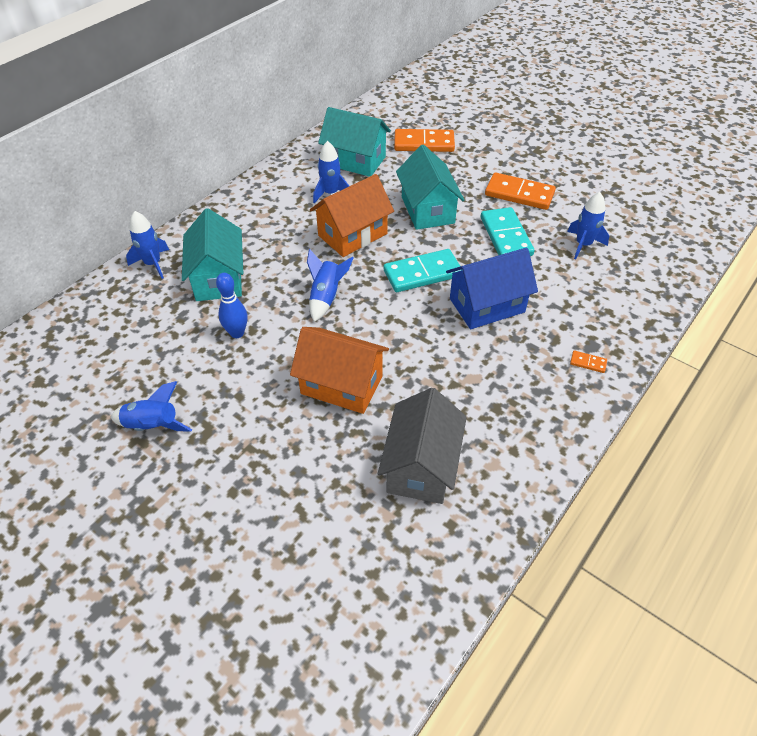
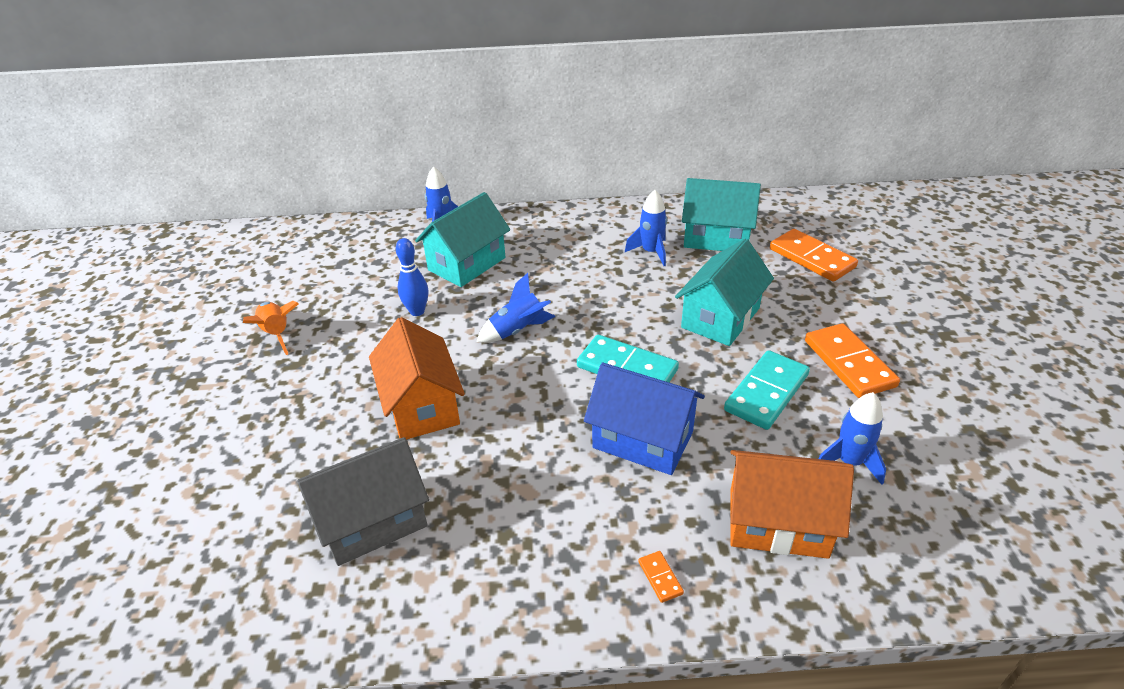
camera: 50 degrees right, 10 degrees down
blue rocket [111,381,192,432] -> orange rocket [243,301,299,355]
orange house [310,174,394,257] -> orange house moved to [730,450,854,559]
turquoise house [318,107,391,177] -> turquoise house turned 60 degrees counterclockwise [682,178,761,251]

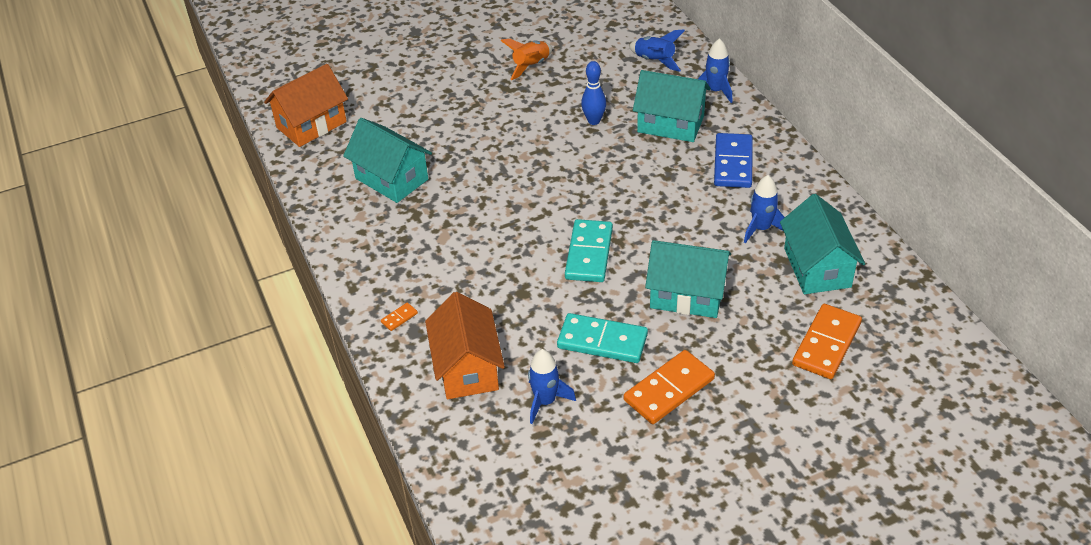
camera: 70 degrees right, 5 degrees up
grey house [297,437,429,566] -> turquoise house [343,118,432,203]
orange house [369,317,465,440] -> orange house moved to [264,64,348,147]
blue rocket [476,273,556,343] -> blue rocket moved to [629,30,685,72]
blue house [584,363,705,475] -> none
none -> blue domino [714,133,753,188]

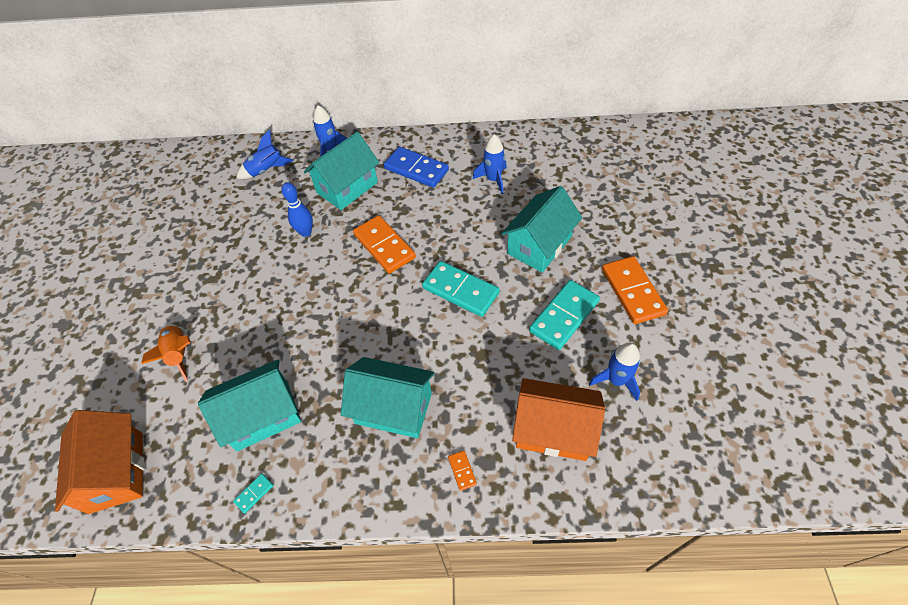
camera: 65 degrees left, 10 degrees up
orange rocket [501,39,552,80] -> orange rocket moved to [141,324,191,382]
turquoise house [780,194,865,294] -> turquoise house moved to [341,357,435,438]
orange domino [792,304,862,379] -> orange domino moved to [353,215,416,274]
none -> turquoise domino [233,473,274,514]

